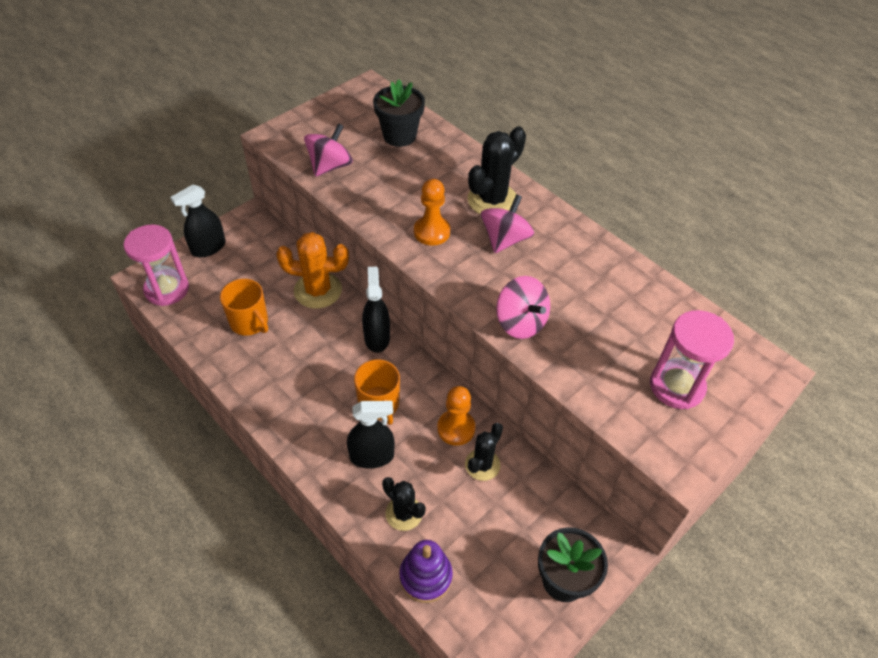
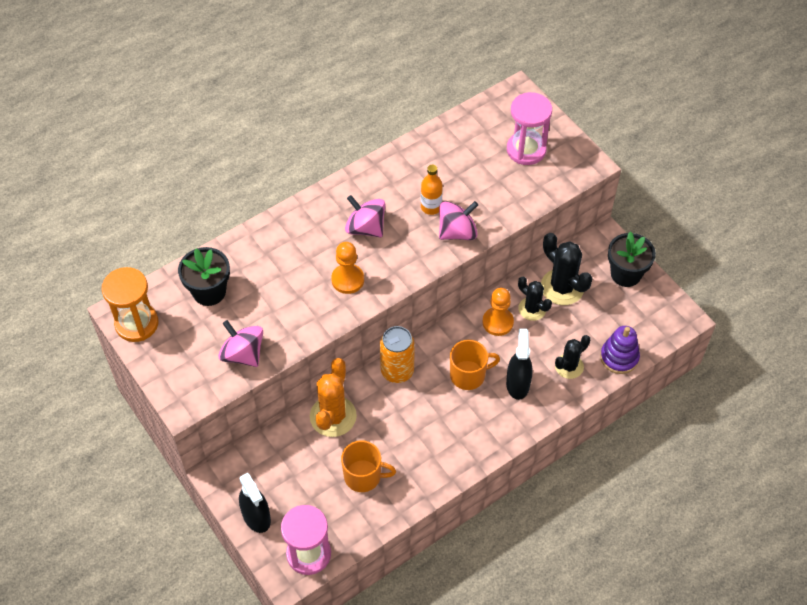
camera: 80 degrees left, 5 degrees up
orange mug [220,279,268,336] -> orange mug turned 45 degrees clockwise [341,440,396,492]
black spray bottle [362,266,390,353] -> orange can [380,326,415,383]
black cactus [468,126,526,214] -> black cactus moved to [541,233,593,305]
none -> orange hourglass [102,267,159,342]
none -> orange bottle [421,165,443,215]

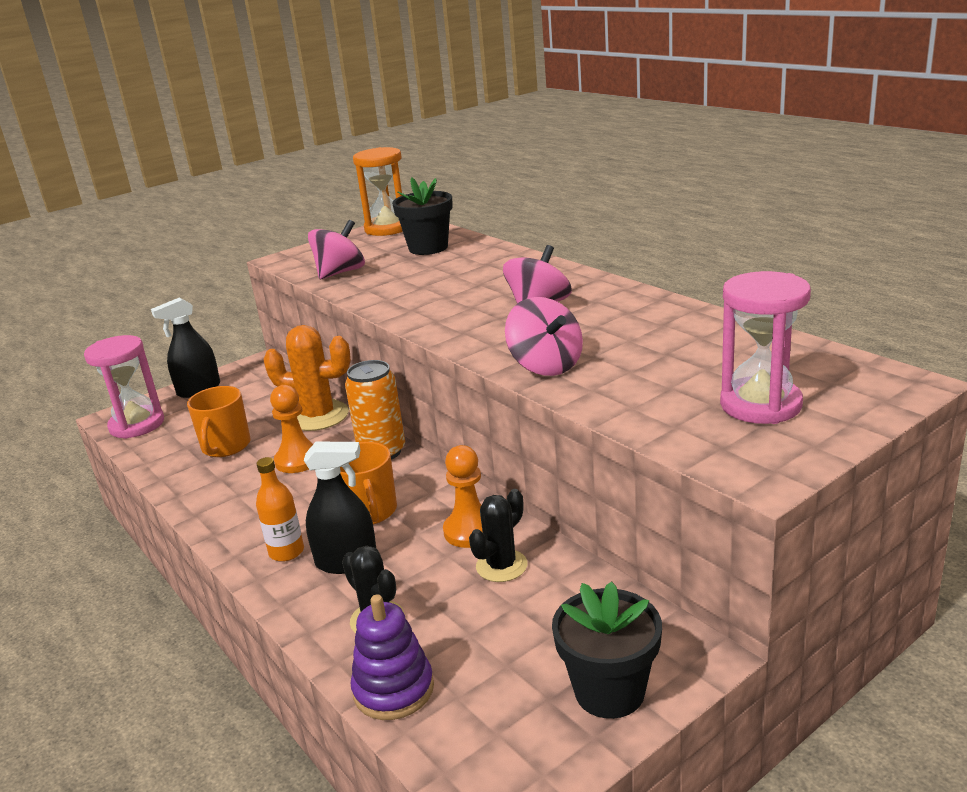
camera: 90 degrees right, 30 degrees down
orange pawn [331,242,364,294] -> orange pawn moved to [270,385,313,473]
orange bottle [421,165,443,215] -> orange bottle moved to [256,457,304,562]
black cactus [541,233,593,305] -> none

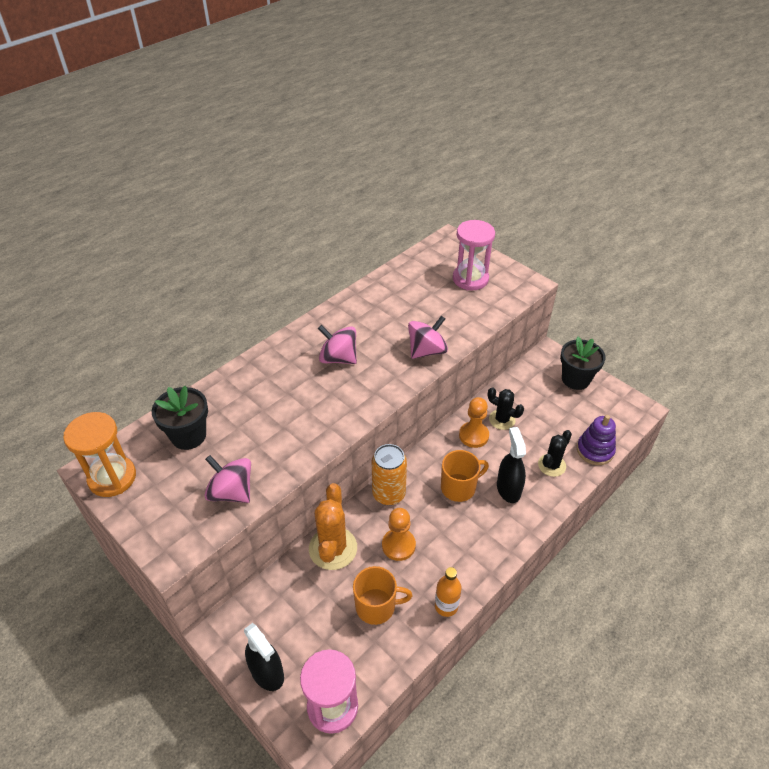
camera: 100 degrees left, 20 degrees up
orange bottle [256,457,304,562] -> orange bottle moved to [435,567,462,617]

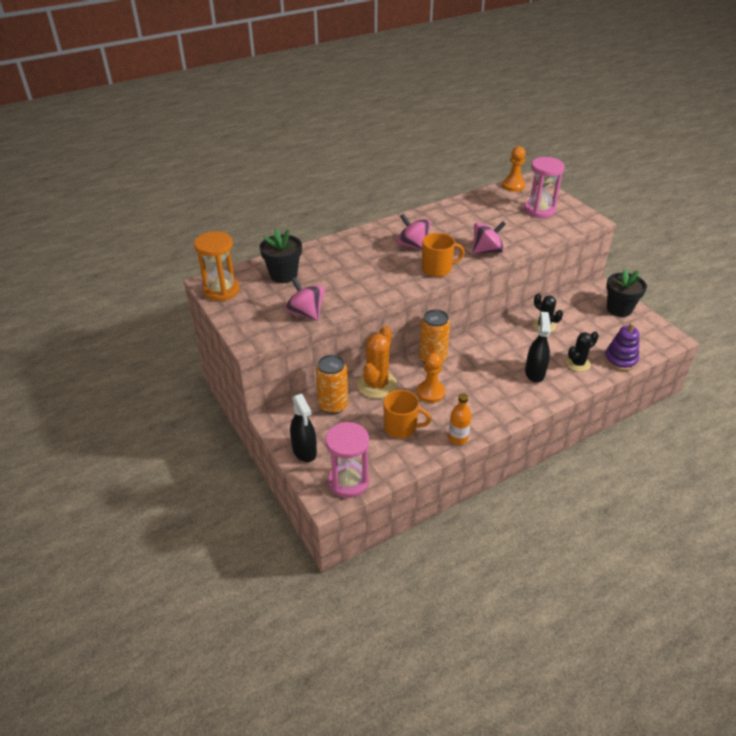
camera: 15 degrees right, 5 degrees down
orange mug [441,450,489,502] -> orange mug moved to [422,233,465,277]
orange pawn [459,397,489,448] -> orange pawn moved to [502,146,526,192]
none -> orange can [316,355,348,414]

